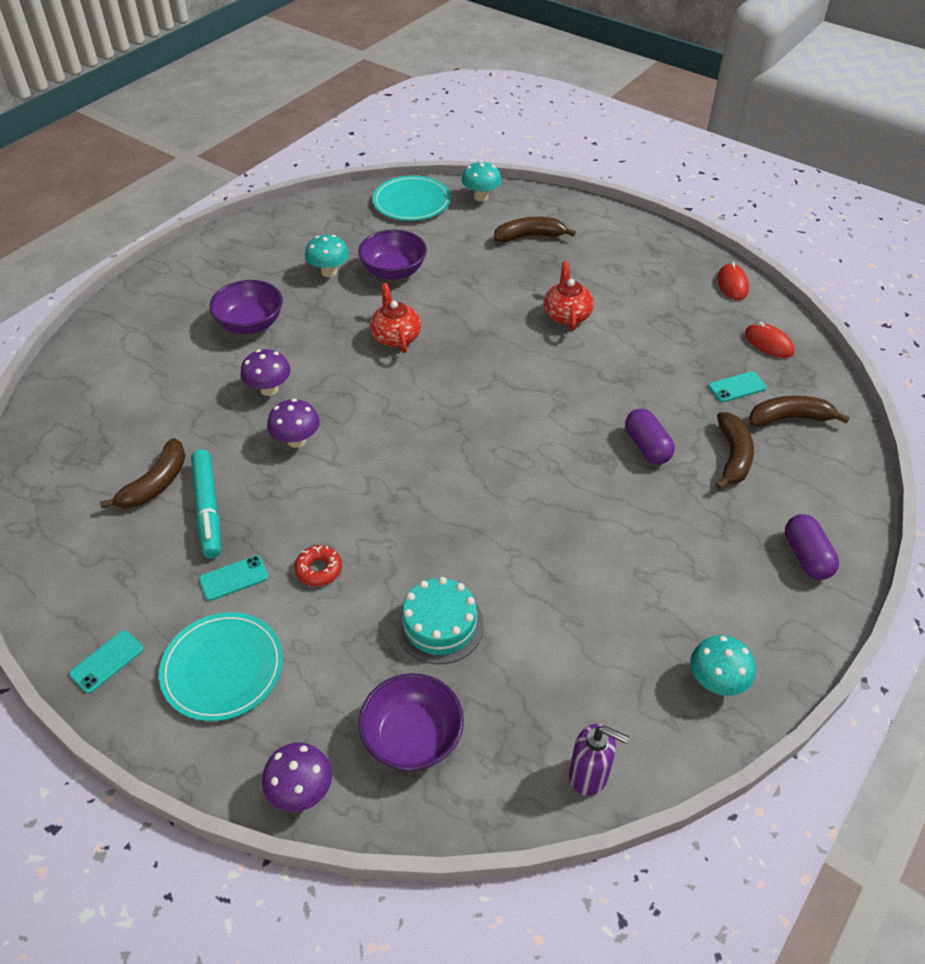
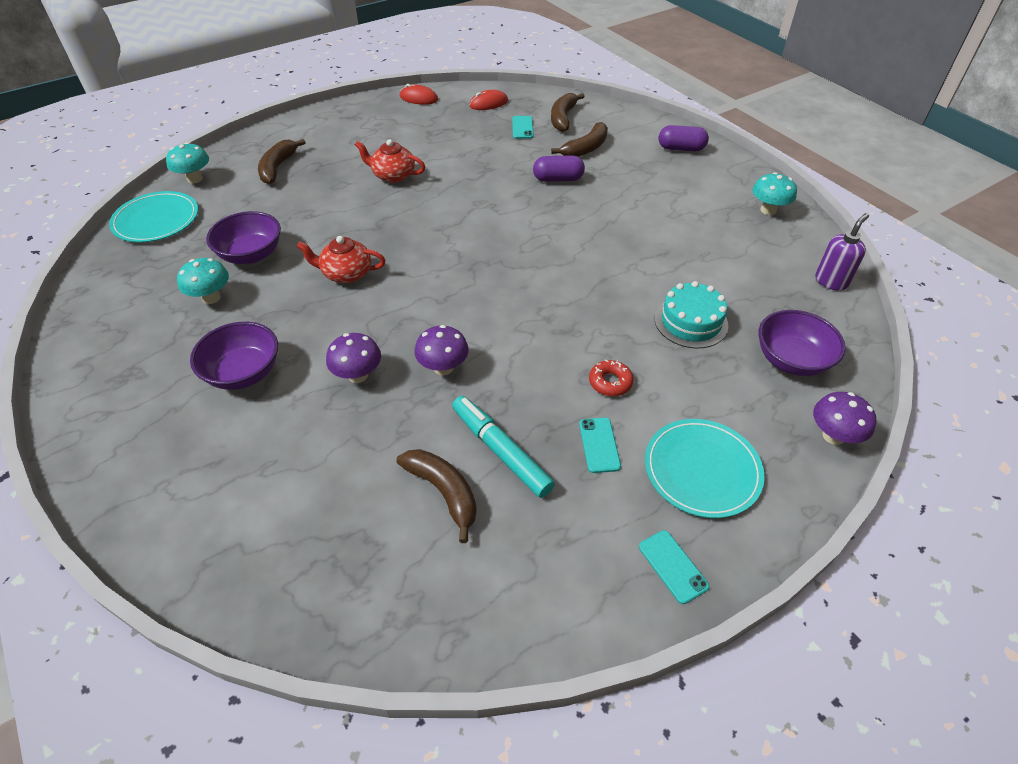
camera: 70 degrees left, 0 degrees up
turquoise marker [191,449,221,558] -> turquoise marker turned 135 degrees counterclockwise [452,396,555,498]
brown banana [715,412,754,490] -> brown banana turned 105 degrees clockwise [551,122,608,157]

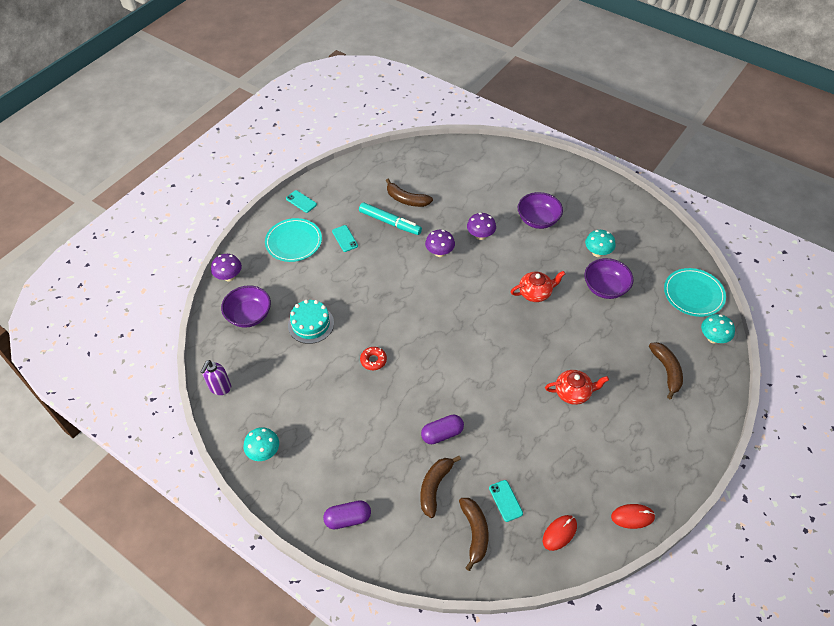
camera: 160 degrees right, 5 degrees up
red donut [589,359,634,396] -> red donut moved to [360,347,387,370]

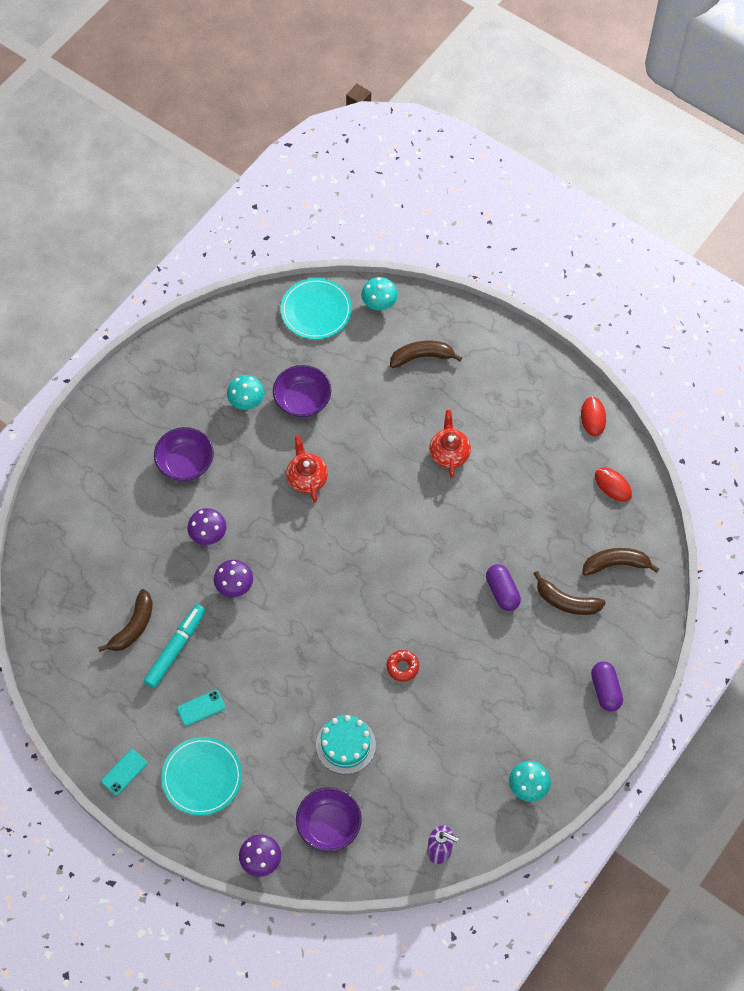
camera: 90 degrees left, 10 degrees up
turquoise phone [489,480,523,522] -> none

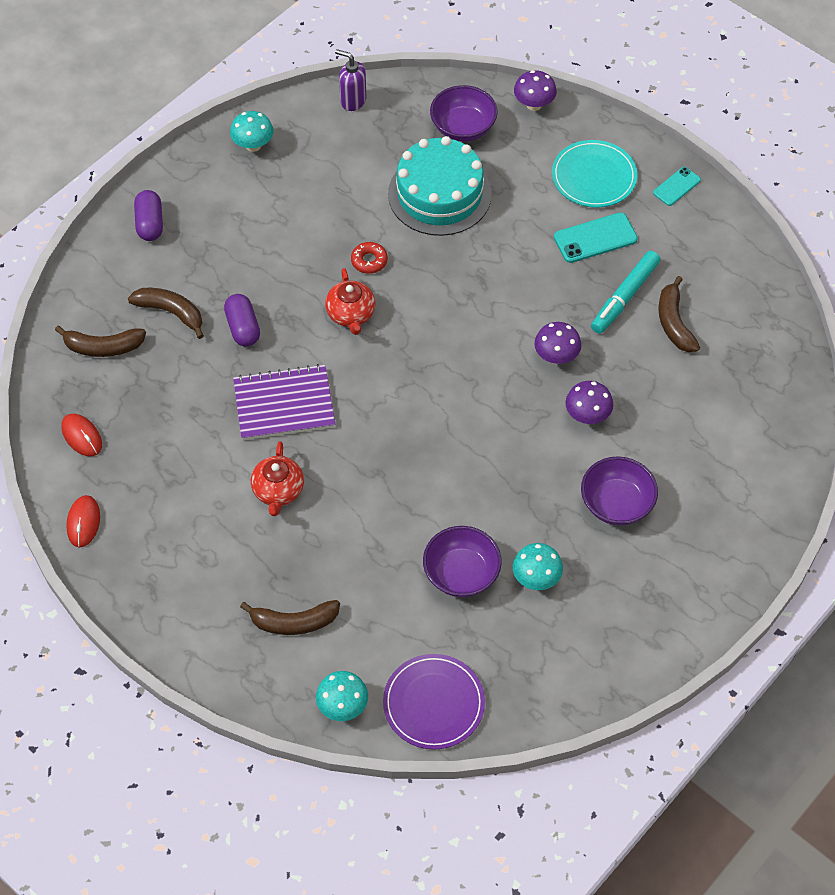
camera: 175 degrees left, 5 degrees down
brown banana [98,589,153,652] -> brown banana turned 45 degrees counterclockwise [659,276,700,352]
turquoise phone [177,690,225,726] -> turquoise phone [554,212,638,263], size x1.58
turquoise plate [280,278,352,339] -> purple plate [383,654,485,749]
red teapot [286,435,328,502] -> red teapot moved to [325,268,376,335]
turquoise cake [316,715,376,774] -> turquoise cake [388,136,492,236], size x1.60
none -> purple notebook [233,364,335,440]

